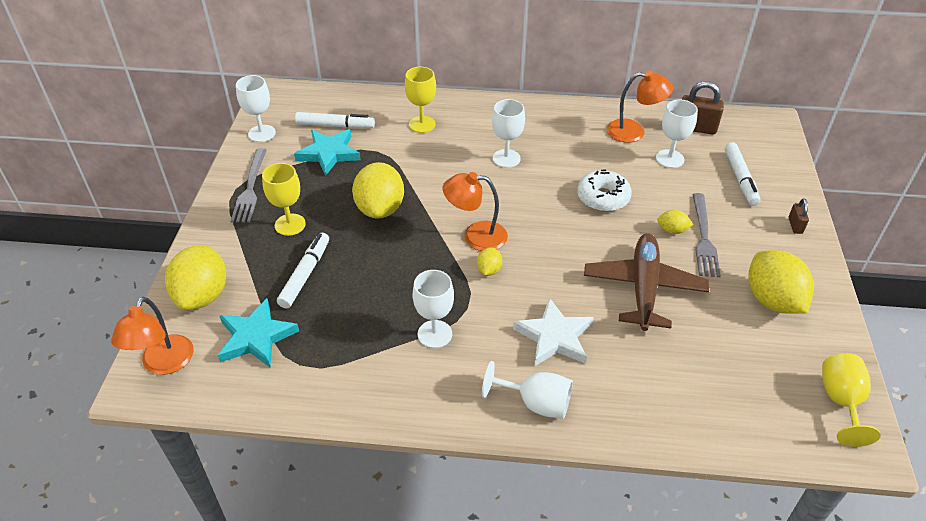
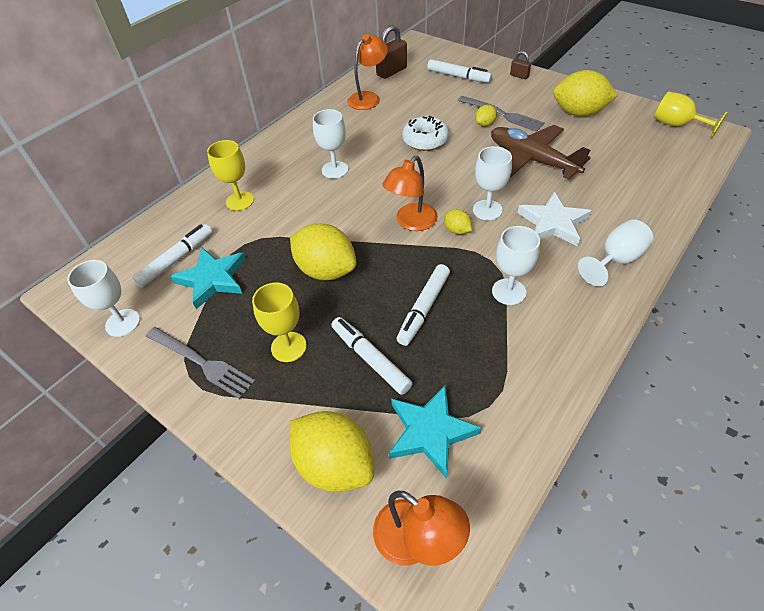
camera: 55 degrees left, 5 degrees up
white goblet [656,100,698,168] -> white goblet moved to [473,146,512,220]
none -> white marker [397,264,450,346]

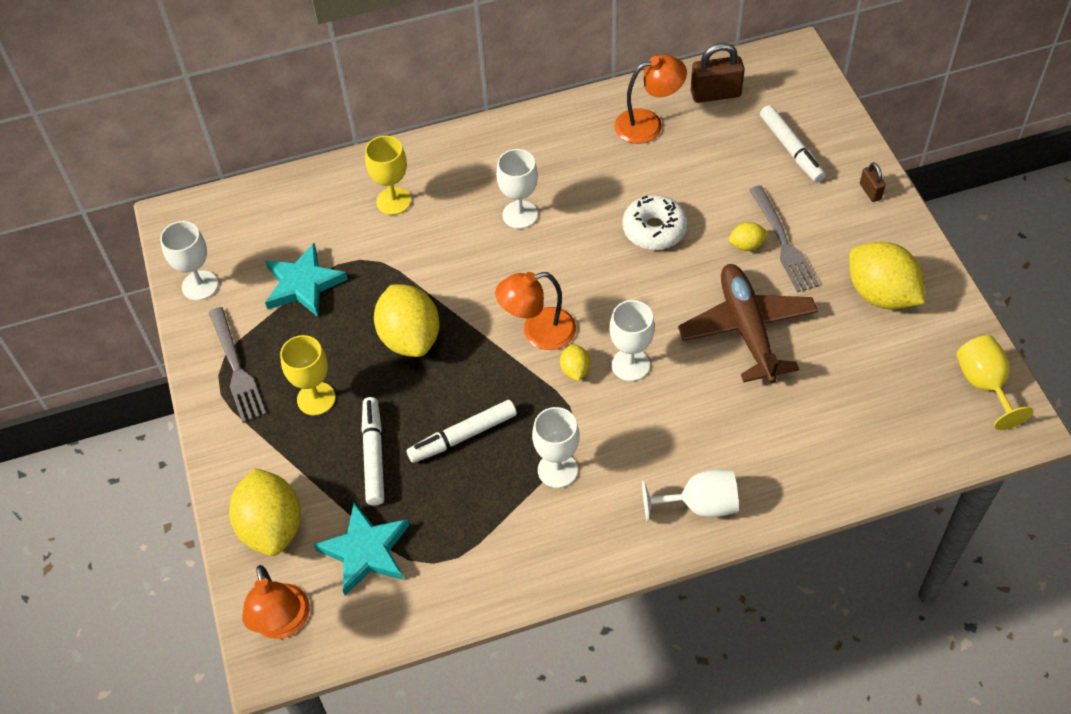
camera: 35 degrees right, 5 degrees up
white marker [132,224,212,288] -> none
white star [518,192,592,246] -> none

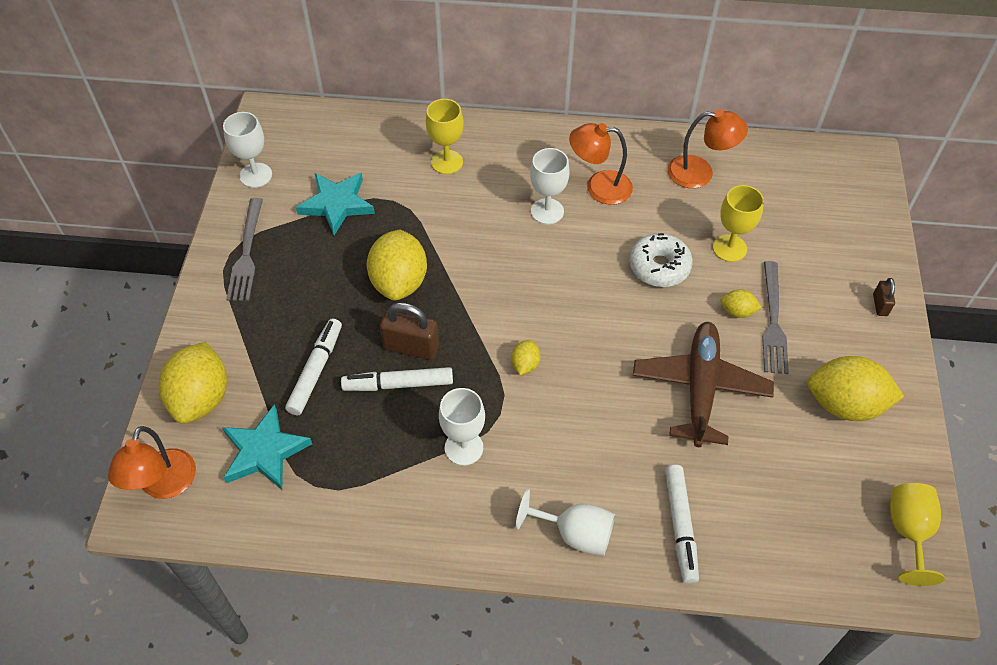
camera: 20 degrees right, 0 degrees up
yellow goblet [280,335,335,415] -> yellow goblet moved to [713,185,764,262]
orange lamp [495,272,576,350] -> orange lamp moved to [569,123,633,205]
white goblet [610,300,655,381] -> none
brown padlock [690,43,745,103] -> brown padlock moved to [380,302,439,360]
white marker [760,105,825,182] -> white marker moved to [665,465,699,584]
yellow lemon [849,242,925,309] -> yellow lemon turned 60 degrees counterclockwise [808,356,904,421]

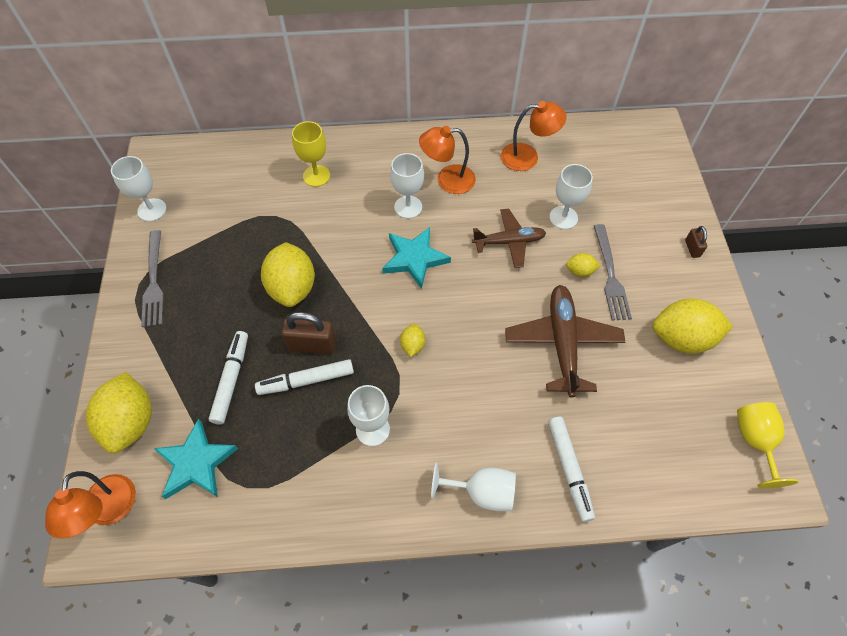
camera: 10 degrees left, 5 degrees up
turquoise star [296,173,375,235] -> turquoise star moved to [382,227,451,289]
white donut [629,233,693,287] -> brown plane [472,208,546,268]
yellow goblet [713,185,764,262] -> white goblet [549,164,593,229]

